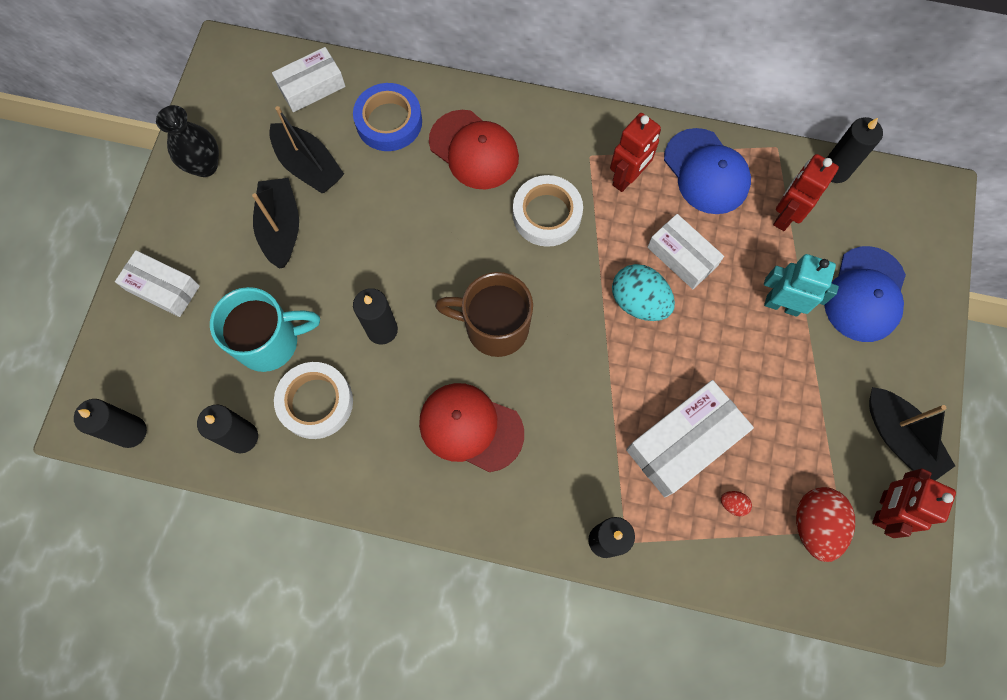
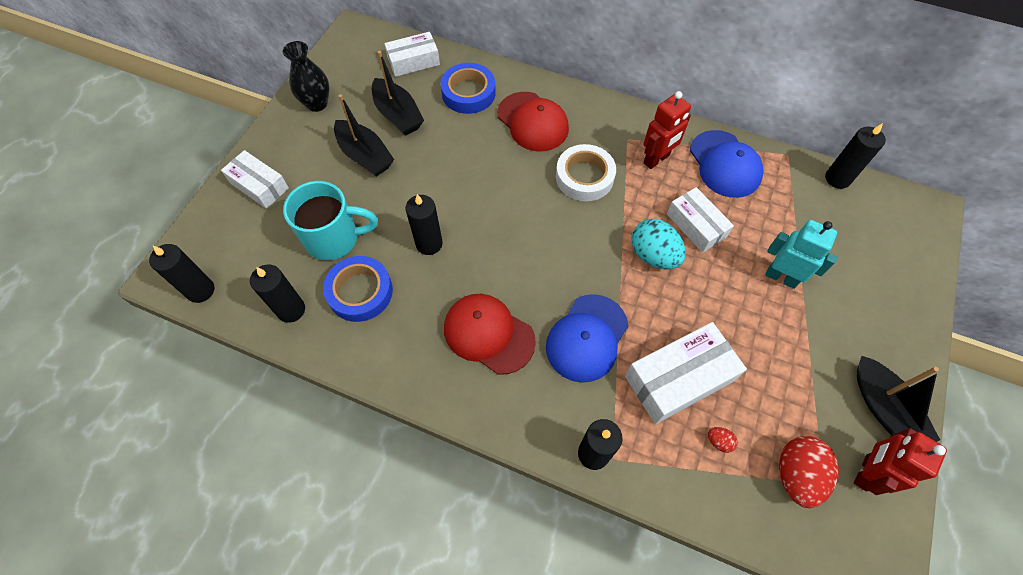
camera: 10 degrees right, 10 degrees down
black boat [252,178,299,268] -> black boat turned 135 degrees clockwise [334,94,394,177]
white tape [274,362,353,439] -> blue tape [323,256,393,322]
brown mug [435,272,533,357] -> none
red robot [773,154,839,231] -> none
blue cap [825,246,906,342] -> blue cap moved to [546,294,628,383]

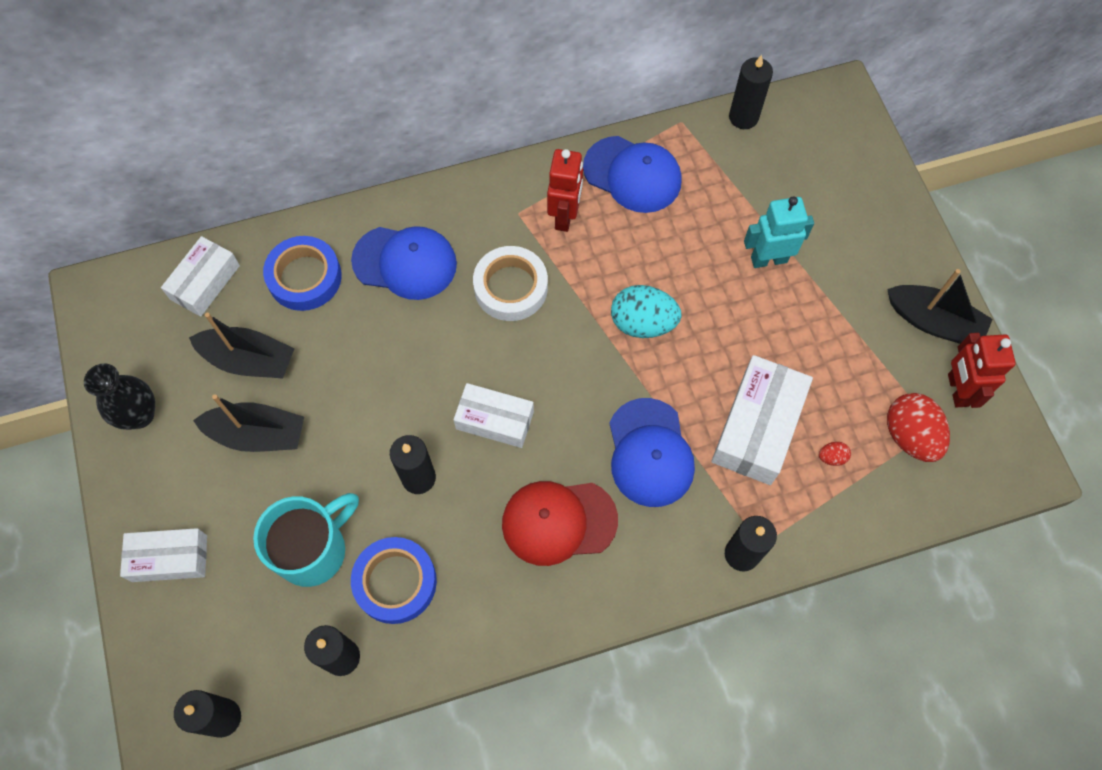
camera: 40 degrees left, 5 degrees up
red cap [497,92,569,151] -> blue cap [351,226,457,300]
white box [667,187,734,253] -> white box moved to [453,383,534,448]

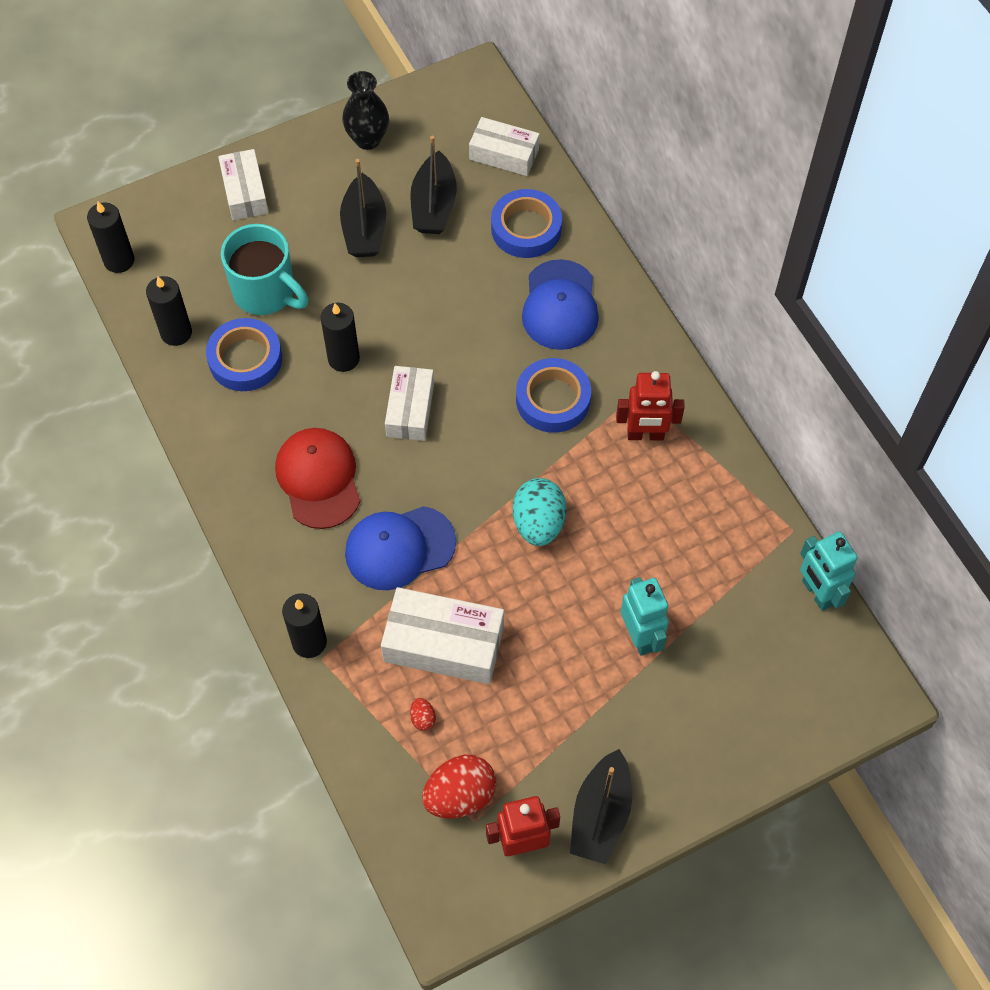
camera: 80 degrees right, 5 degrees down
white tape [473,246,548,321] -> blue tape [516,358,591,433]
blue cap [583,136,682,213] -> none
black candle [729,55,773,129] -> turquoise robot [800,532,858,611]

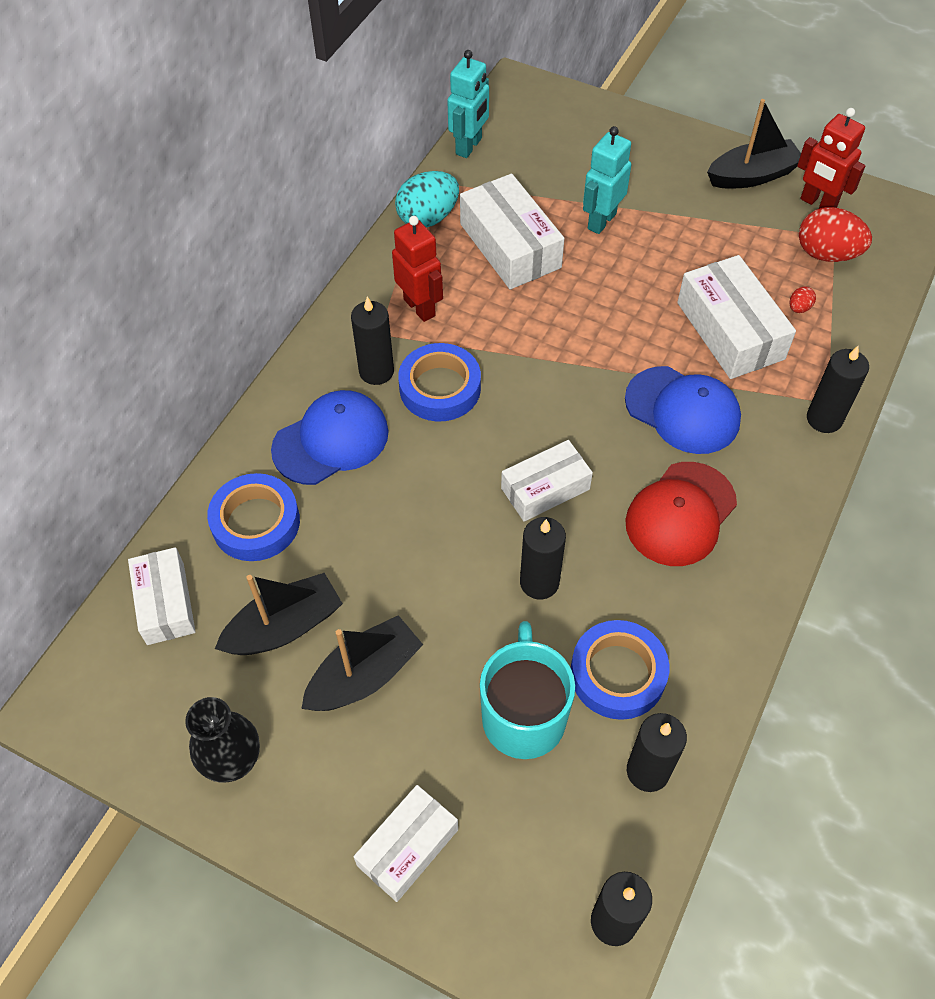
camera: 125 degrees left, 5 degrees down
turquoise egg [513,478,566,546] -> turquoise egg moved to [395,171,459,228]
none -> black candle [351,296,394,385]
none -> white box [460,174,565,289]

